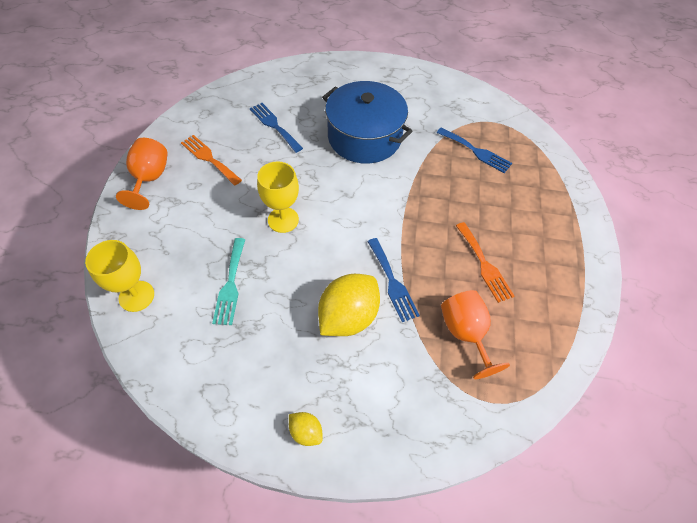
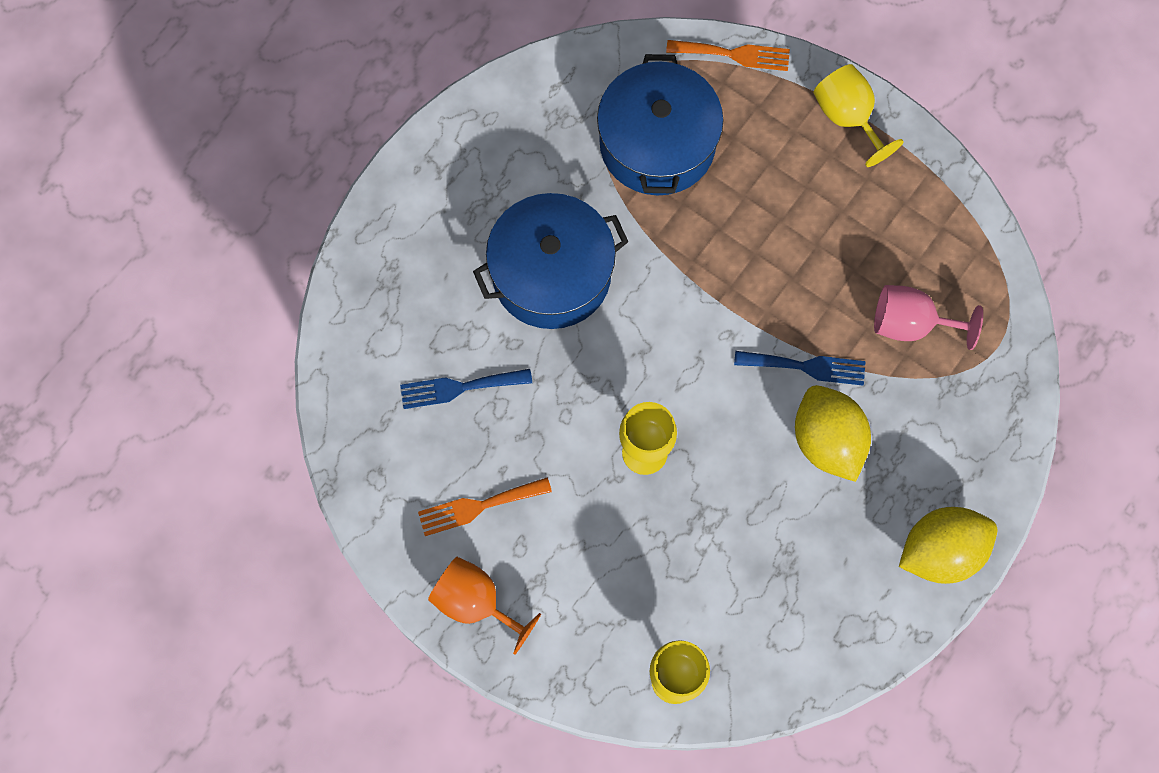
camera: 60 degrees left, 15 degrees up
turquoise fork [212,238,245,325] -> none
yellow lemon [289,412,323,446] -> yellow lemon [899,507,997,584], size x2.12
blue fork [437,128,512,173] -> blue pot [597,54,724,195]
orange goblet [441,290,510,379] -> pink goblet [874,285,983,350]
orange fork [456,222,515,303] -> orange fork moved to [666,40,790,71]
none -> yellow goblet [814,64,904,167]

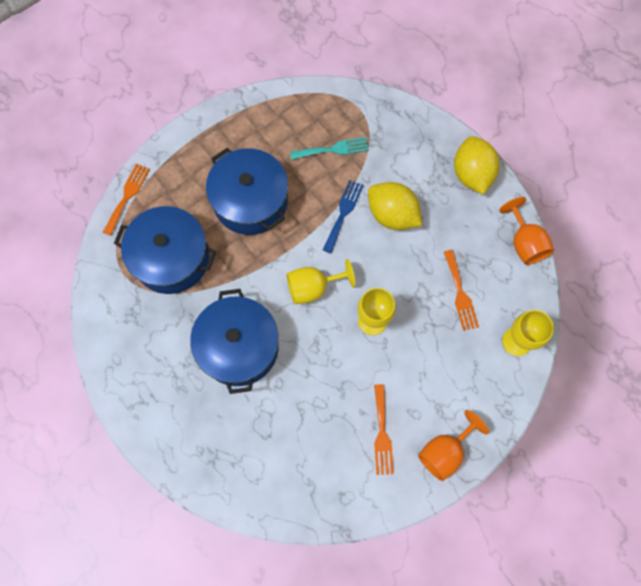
camera: 75 degrees left, 0 degrees up
blue fork [400,369,532,409] -> none
yellow lemon [795,385,871,482] -> yellow lemon turned 45 degrees clockwise [368,182,422,230]
yellow goblet [814,64,904,167] -> yellow goblet moved to [287,259,356,304]
pink goblet [874,285,983,350] -> turquoise fork [290,137,369,160]
none -> blue pot [206,148,288,235]
none -> orange fork [444,250,479,331]
none -> orange goblet [499,197,554,265]

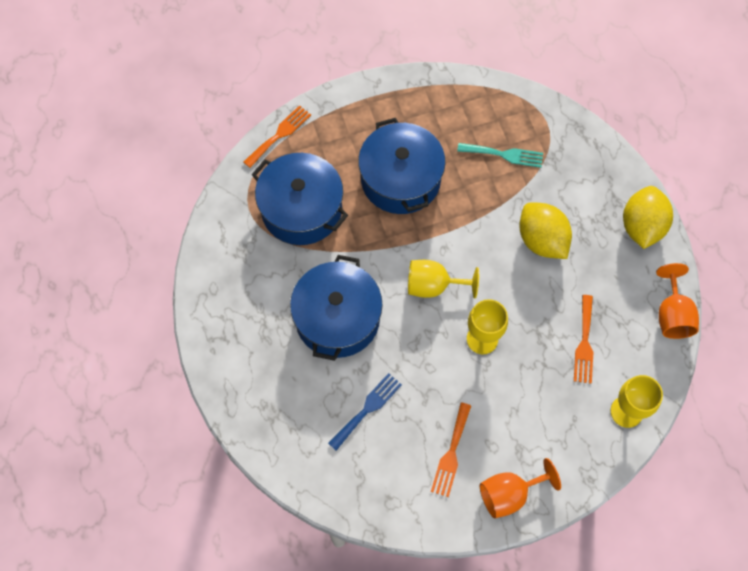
camera: 20 degrees right, 5 degrees down
blue fork [323,180,364,253] -> blue fork moved to [328,373,402,451]

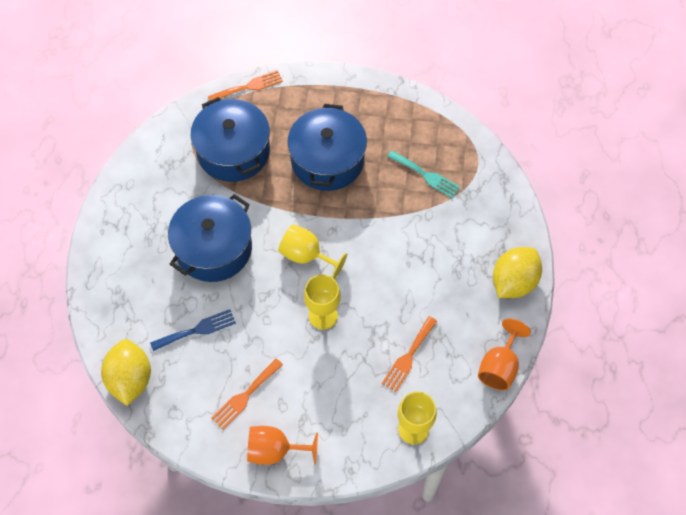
camera: 25 degrees right, 5 degrees down
yellow lemon [519,202,572,259] -> yellow lemon moved to [101,339,151,406]

